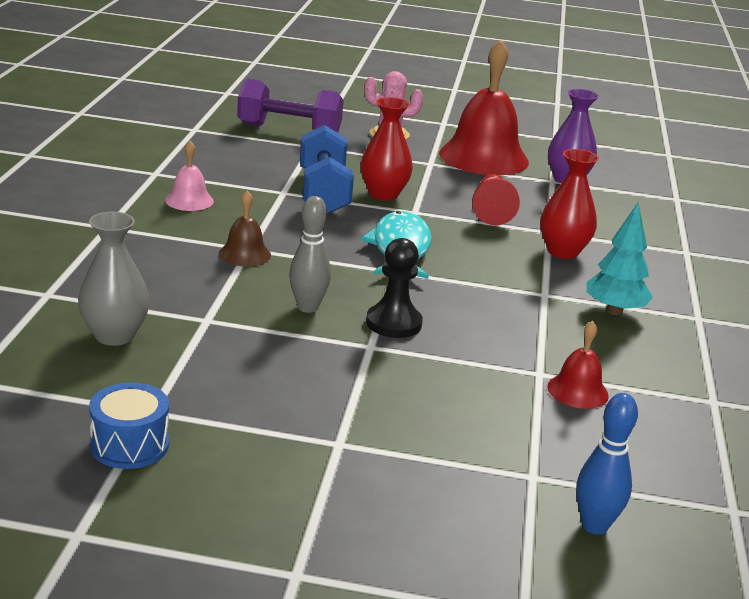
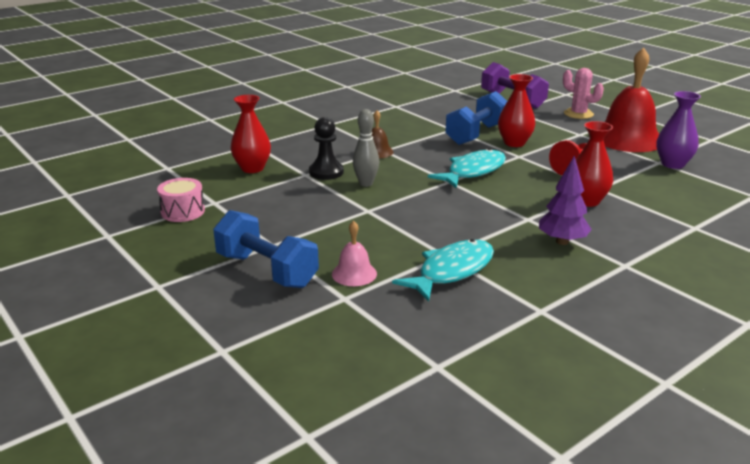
camera: 45 degrees right, 0 degrees up
grey vase [78,212,149,346] -> red vase [231,95,271,173]
blue drum [89,383,169,469] -> pink drum [157,178,205,222]
pink bell [165,141,214,211] -> pink bell moved to [332,220,377,286]
black pawn [366,238,423,338] -> black pawn moved to [309,117,344,180]
red bell [547,321,609,409] -> turquoise fish [392,239,494,302]
blue bowling pin [576,393,638,534] -> none
turquoise tree [587,203,653,315] -> purple tree [539,156,592,245]
none -> blue dumbbell [213,210,319,288]

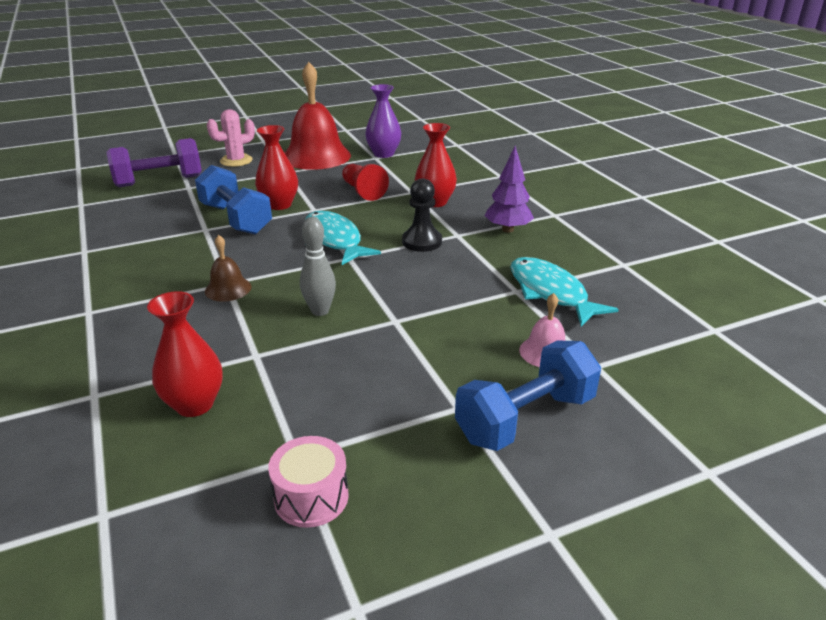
camera: 75 degrees left, 5 degrees up
black pawn [309,117,344,180] -> black pawn moved to [402,178,442,252]

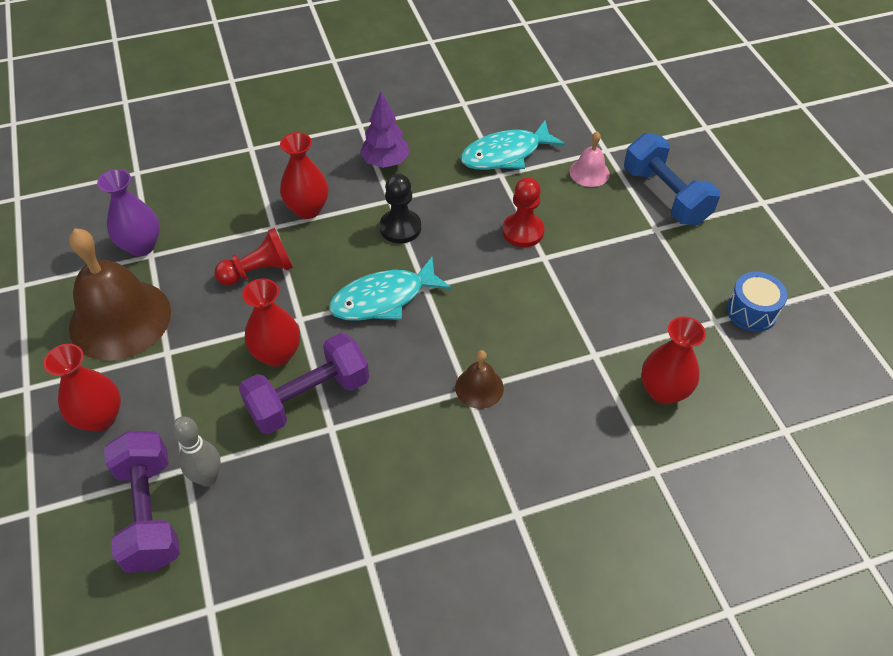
camera: 85 degrees left, 20 degrees up
blue dumbbell [195,165,272,234] -> purple dumbbell [239,333,369,434]
pink cactus [207,109,255,167] -> red vase [44,344,121,432]
pink drum [268,436,349,528] -> blue drum [726,272,788,332]
red bell [285,62,351,170] -> brown bell [69,228,171,361]
grey bowling pin [300,217,336,316] -> grey bowling pin moved to [172,416,221,486]
none -> red pawn [502,177,544,247]

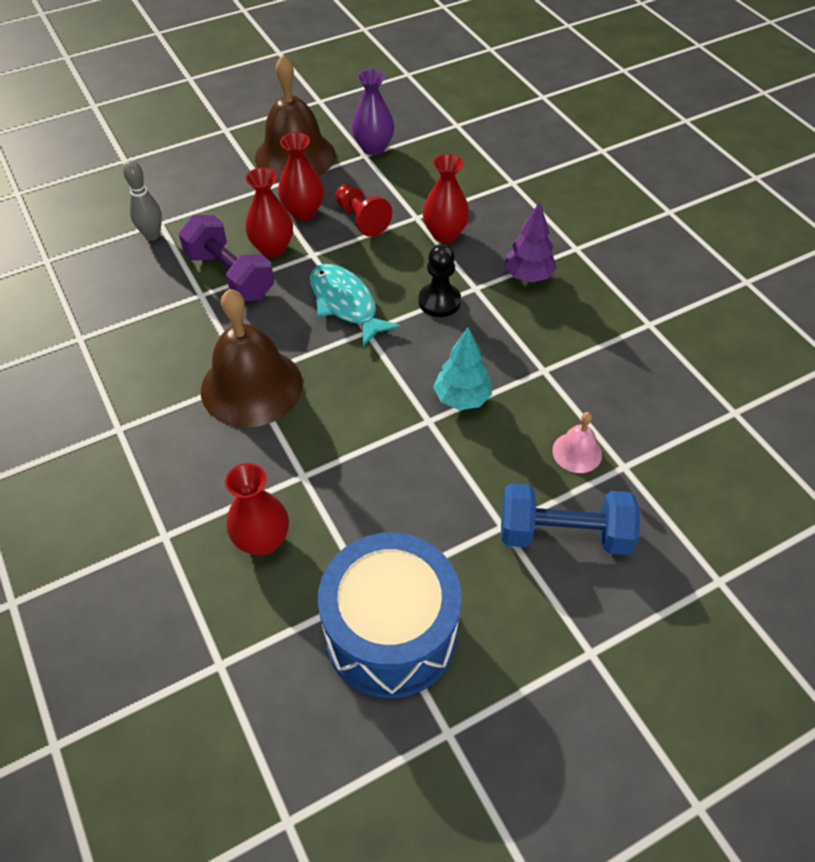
camera: 80 degrees right, 0 degrees up
red vase [44,344,121,432] -> red vase moved to [278,132,324,221]
purple dumbbell [104,431,180,573] -> none
brown bell [455,350,504,409] -> brown bell [201,289,303,428], size x2.17
turquoise fish [460,121,565,170] -> none
red pawn [502,177,544,247] -> turquoise tree [433,327,492,410]
blue dumbbell [624,133,720,225] -> blue dumbbell turned 45 degrees clockwise [501,483,640,555]
blue drum [726,272,788,332] -> blue drum [318,533,462,698], size x2.12

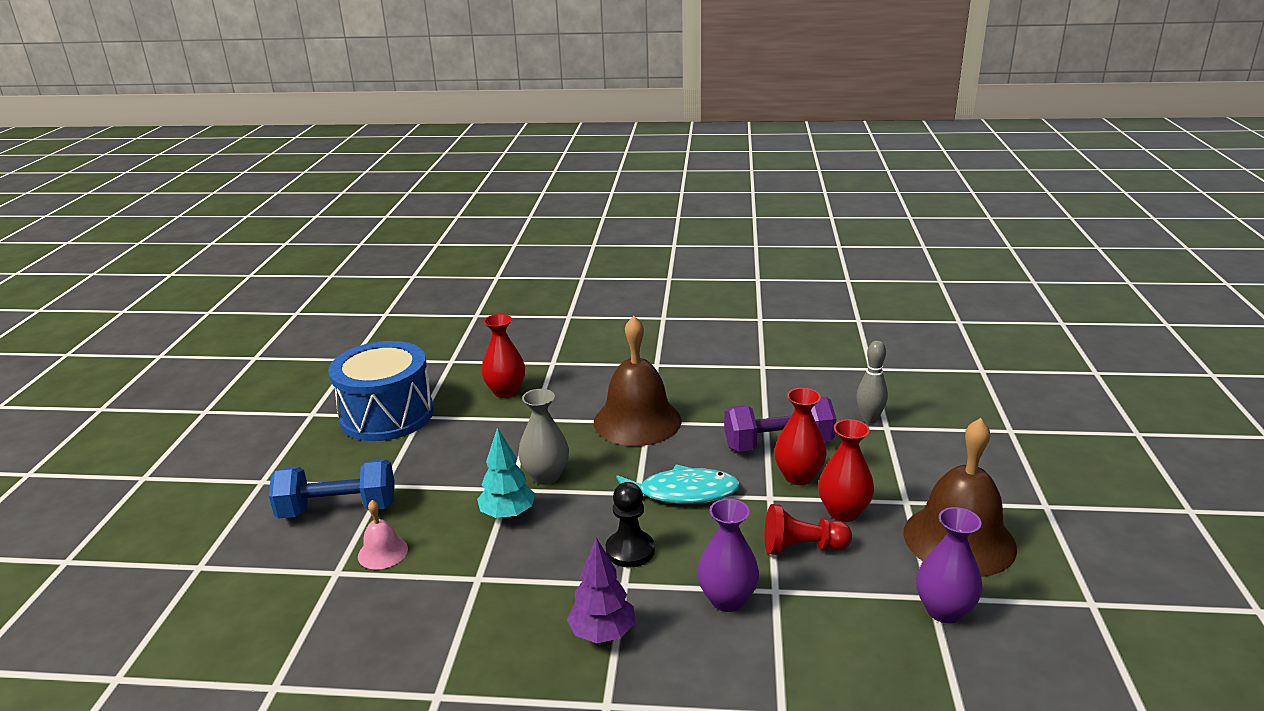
camera: 125 degrees right, 25 degrees down
red vase [423,154,470,243] -> purple vase [697,498,759,612]
blue dumbbell [501,483,640,555] -> blue dumbbell turned 45 degrees clockwise [269,459,395,518]
none -> grey vase [518,389,569,485]

